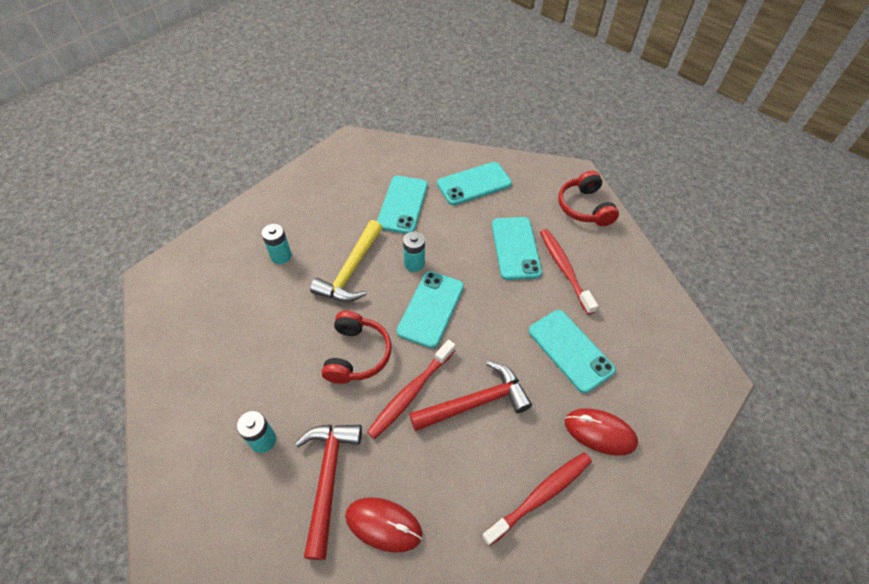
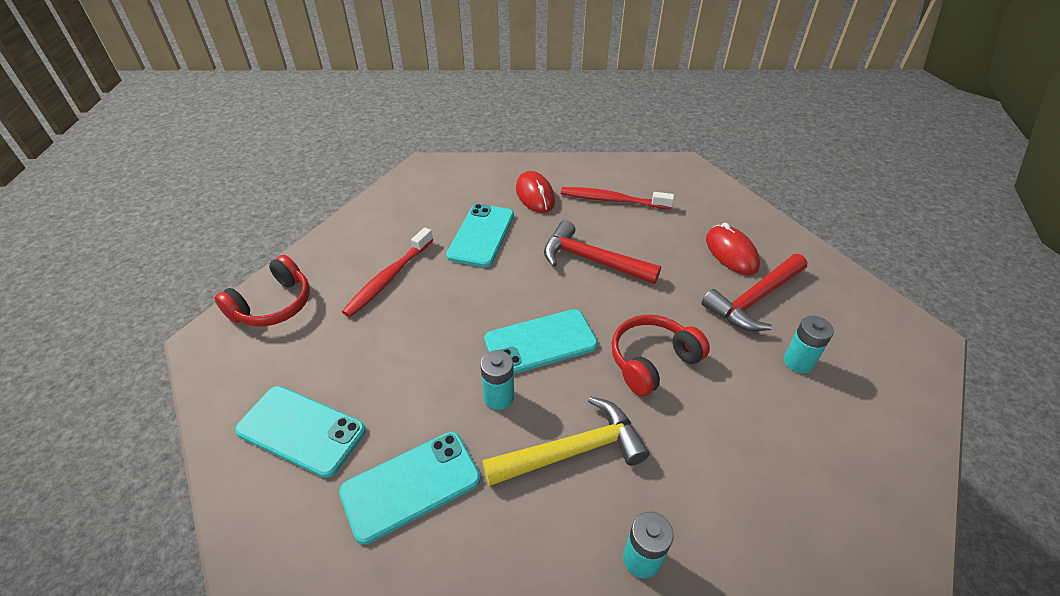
camera: 130 degrees left, 10 degrees down
red toothbrush [367,340,455,439] -> none
turquoise phone [492,217,542,280] -> none

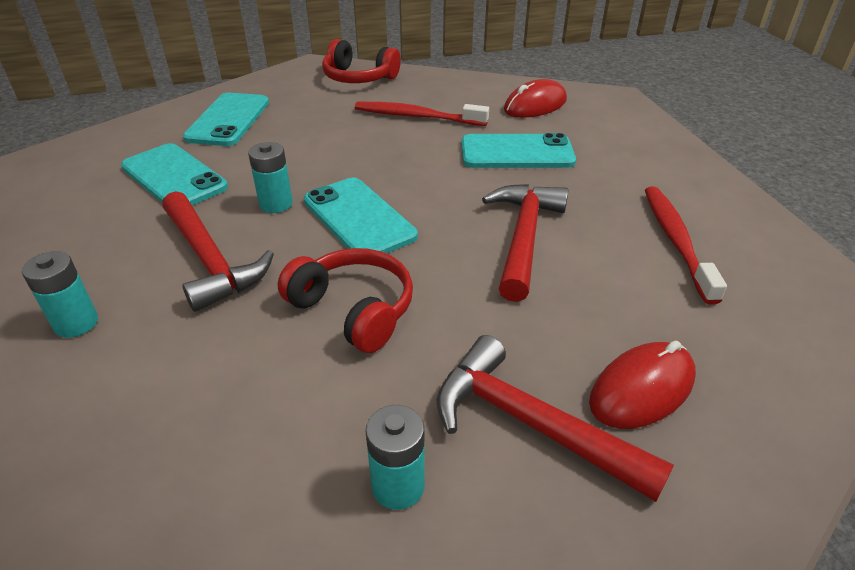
camera: 75 degrees right, 5 degrees down
yellow hammer [482,396,649,486] -> red hammer [162,191,274,312]
red mouse [516,171,555,213] -> red mouse moved to [504,79,567,118]

